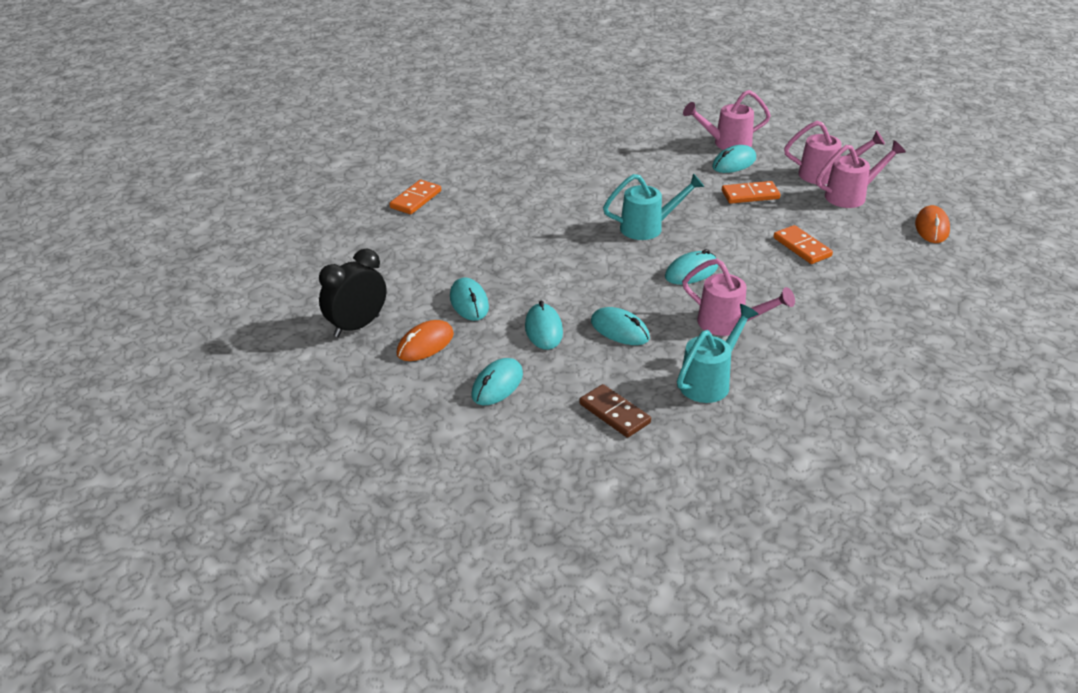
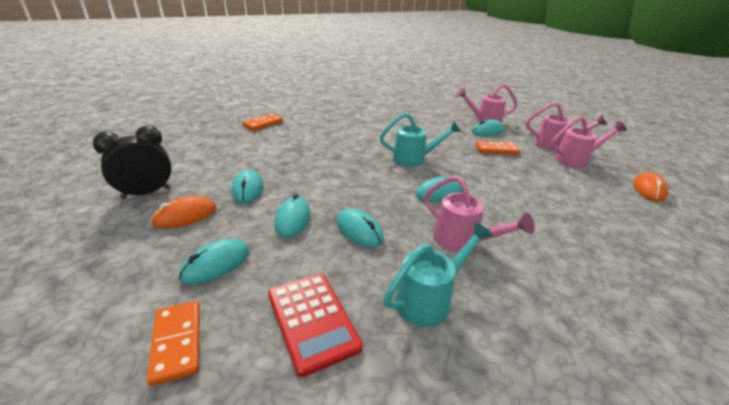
camera: 10 degrees right, 5 degrees down
brown domino [579,384,651,438] -> red calculator [268,273,363,377]
orange domino [773,225,833,264] -> orange domino moved to [147,301,200,386]

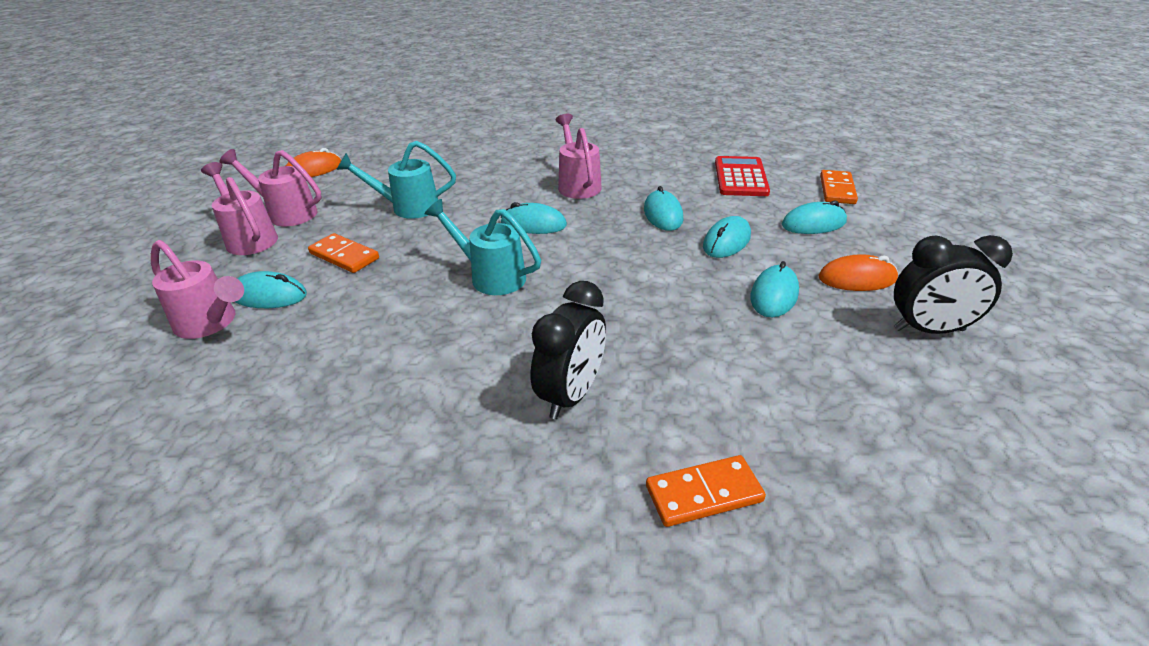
camera: 145 degrees left, 5 degrees up
turquoise watering can [383,222,493,327] -> turquoise watering can moved to [336,141,456,219]
none -> black clock [530,281,606,419]

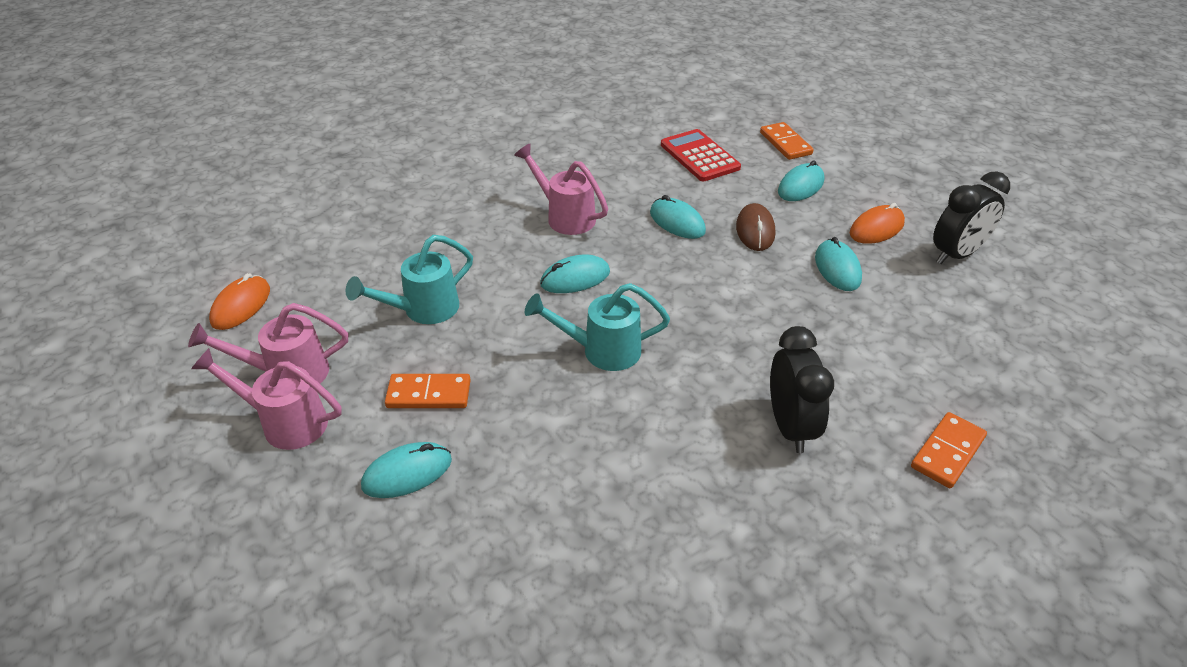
camera: 35 degrees left, 5 degrees up
pink watering can [151,240,244,339] -> none
turquoise mouse [703,216,751,258] -> brown mouse [736,203,775,251]

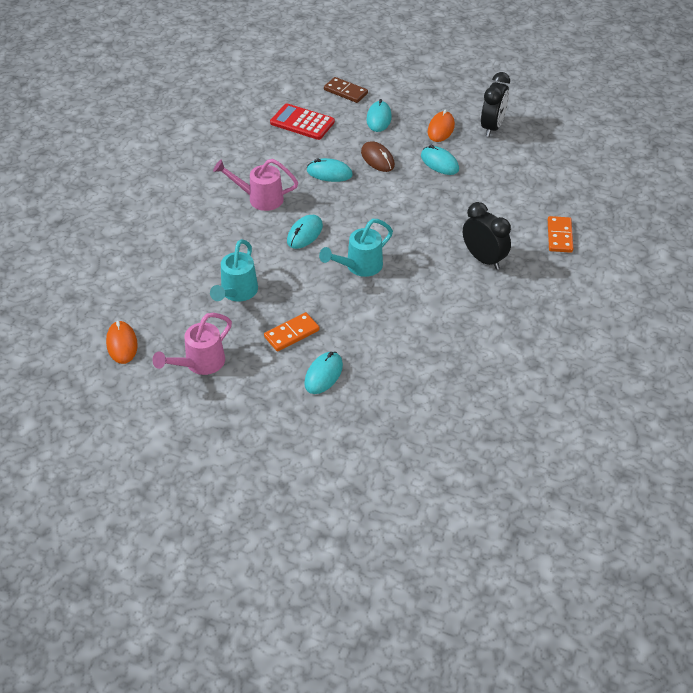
camera: 35 degrees left, 5 degrees up
pink watering can [191,348,342,450] -> none
orange domino [760,122,814,160] -> brown domino [324,77,368,103]

